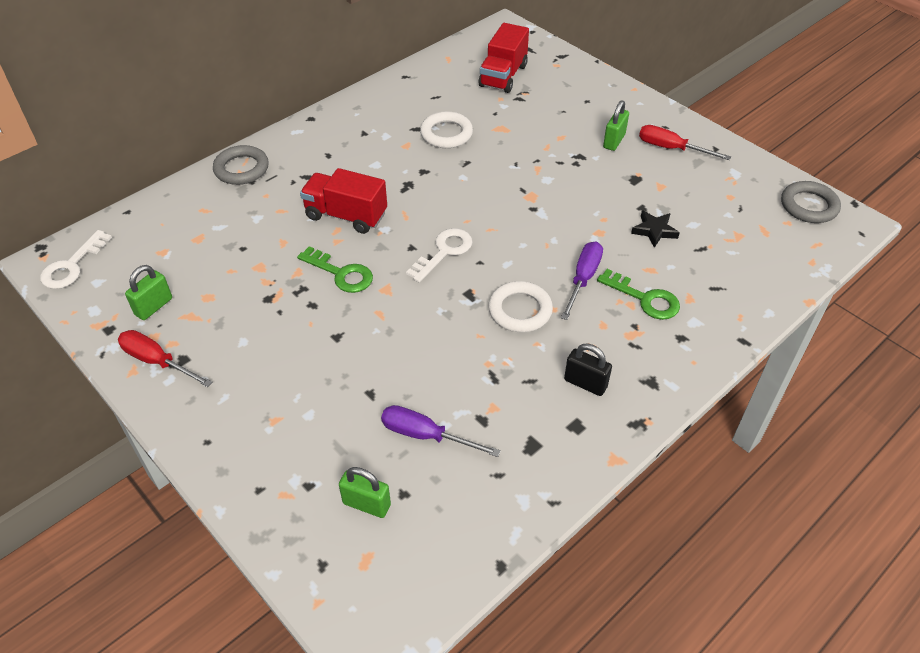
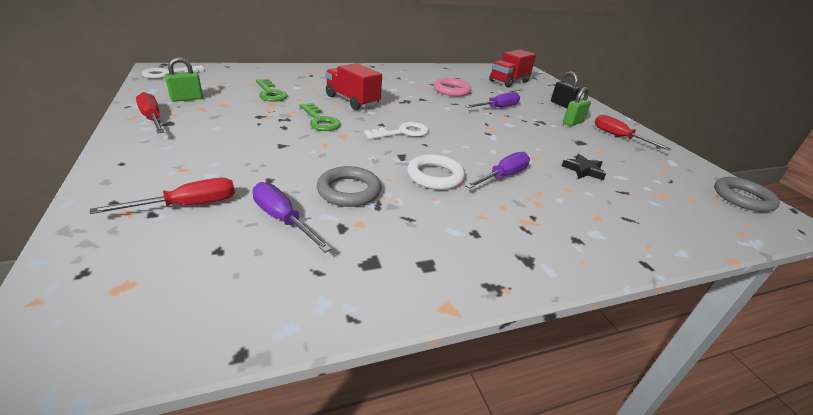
camera: 20 degrees right, 15 degrees down
grey ring [213,145,269,185] -> grey ring moved to [317,166,381,207]
green padlock [339,467,391,518] -> none
white ring [420,111,473,148] -> pink ring [434,78,471,96]
black padlock [564,344,612,396] -> black padlock moved to [551,72,580,108]
green key [597,269,680,320] -> green key moved to [256,79,288,102]
none -> red screwdriver [90,178,235,214]
none -> purple screwdriver [465,92,520,108]

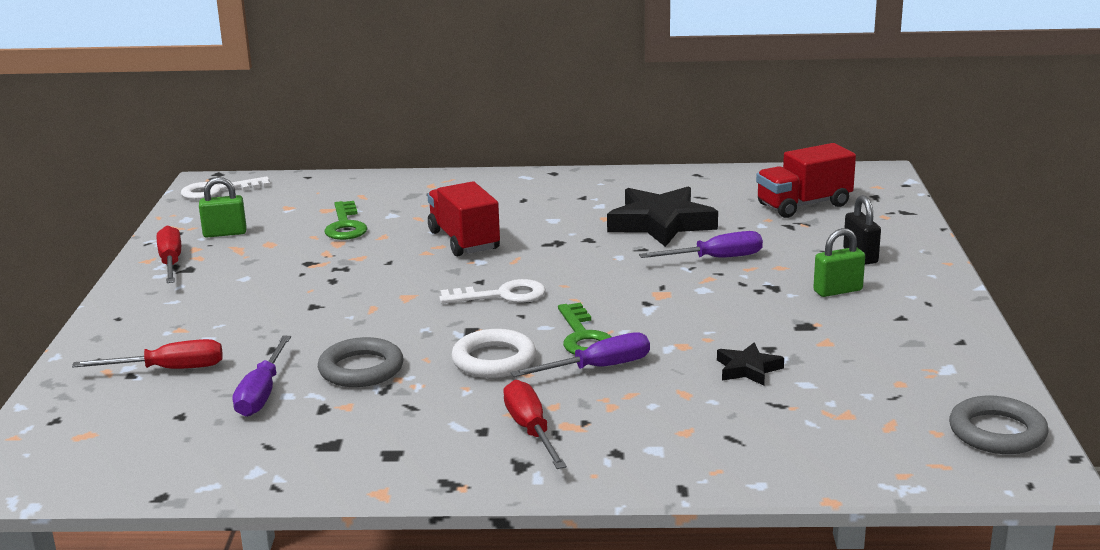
camera: 25 degrees right, 10 degrees down
purple screwdriver [252,182,332,253] -> purple screwdriver turned 150 degrees counterclockwise [233,336,291,417]
green key [300,103,341,131] -> green key moved to [558,303,612,355]
pink ring [434,78,471,96] -> black star [607,186,718,247]
red screwdriver [594,115,671,150] -> red screwdriver moved to [503,380,567,469]

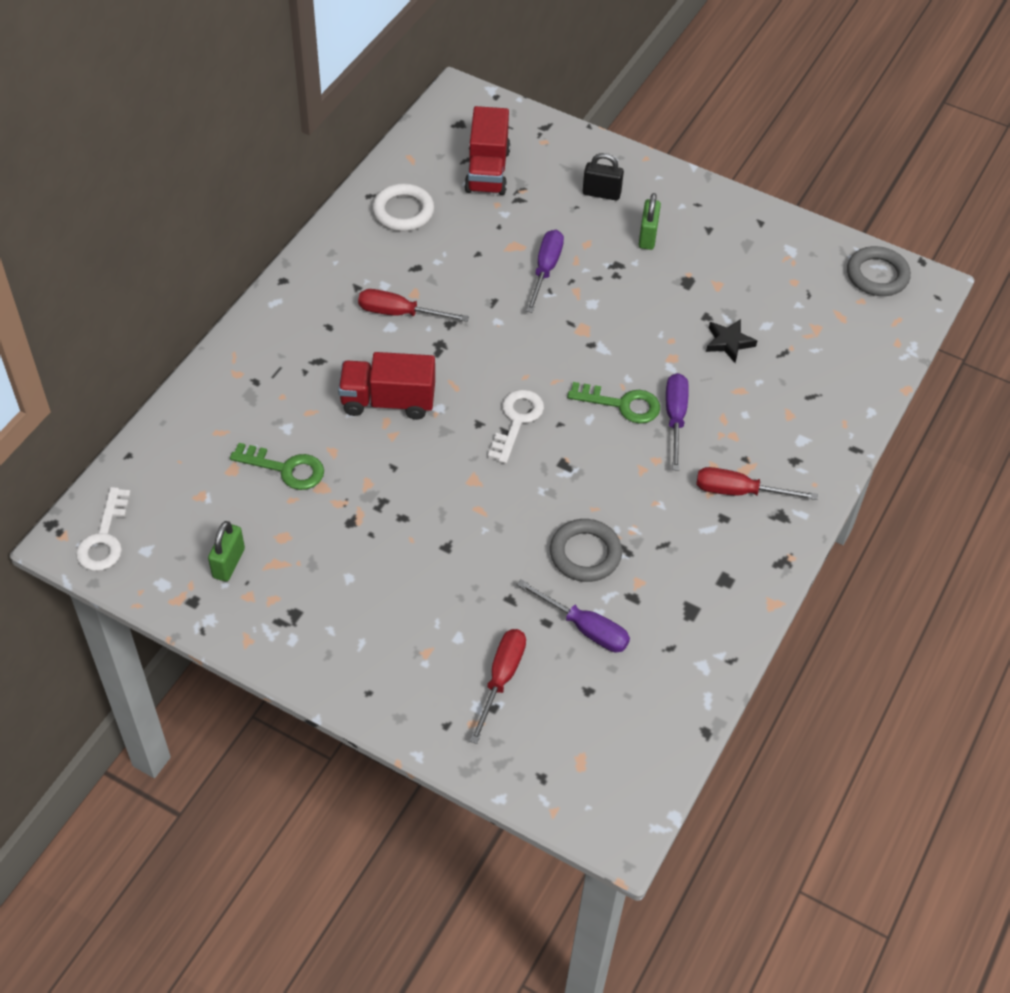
camera: 65 degrees left, 30 degrees up
red screwdriver [157,226,181,283] -> red screwdriver moved to [358,289,469,322]
white ring [451,329,536,378] -> white ring moved to [372,183,434,231]
black star [607,186,718,247] -> none

